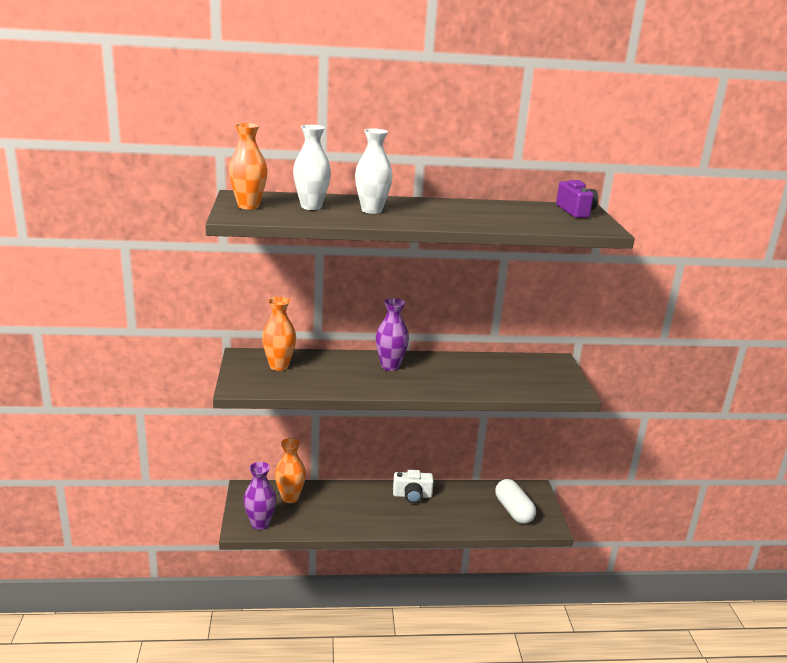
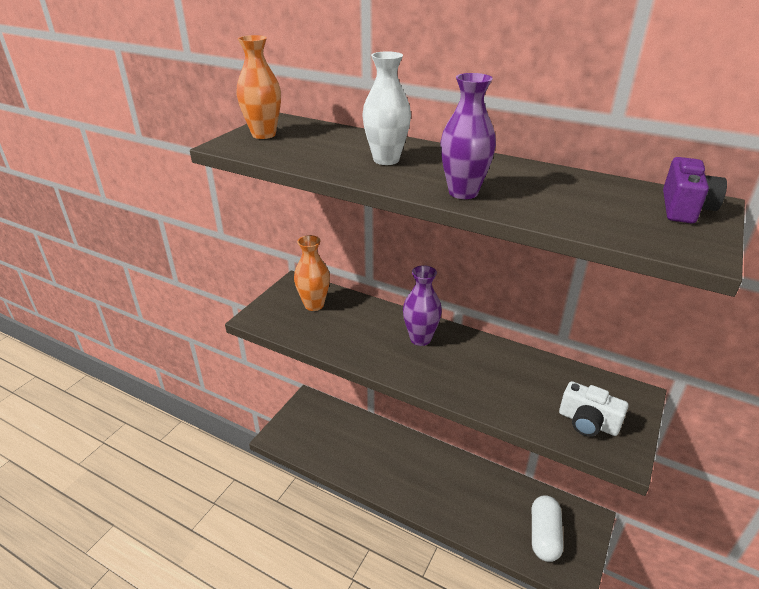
camera: 35 degrees right, 10 degrees up
purple vase [243,462,276,530] -> purple vase moved to [440,73,496,199]
orange vase [275,438,306,503] -> none
white vase [293,125,331,210] -> none
white camera [393,470,434,503] -> white camera moved to [559,381,629,437]

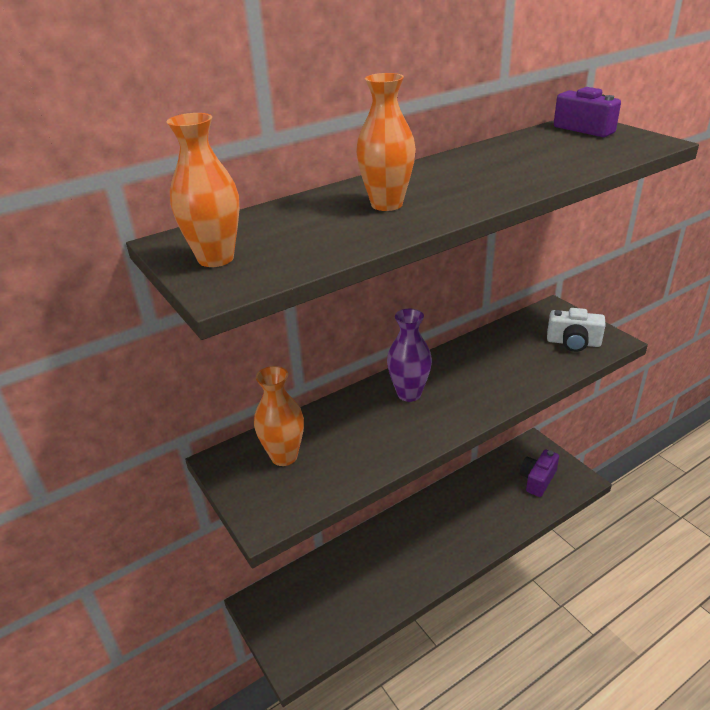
camera: 60 degrees left, 0 degrees up
white vase [362,51,411,165] -> orange vase [356,73,416,211]
purple vase [440,73,496,199] -> none
white capsule [532,495,563,562] -> purple camera [520,449,559,497]
white camera [559,381,629,437] -> white camera turned 45 degrees clockwise [547,308,606,352]

